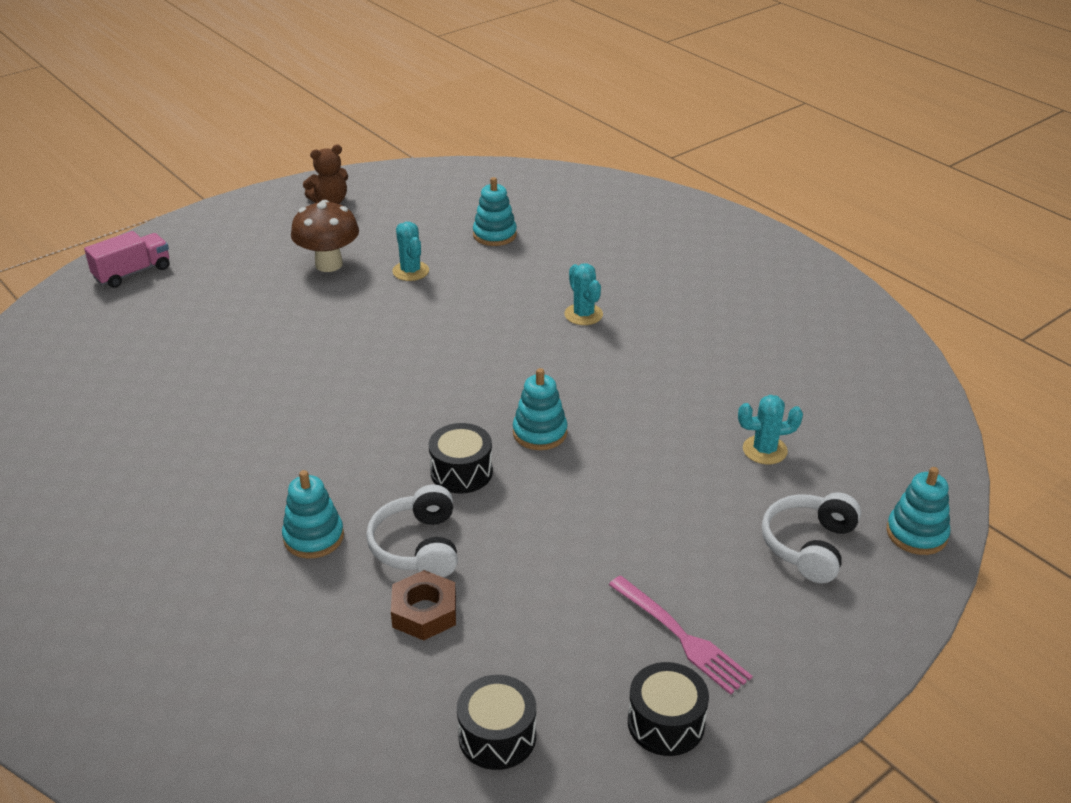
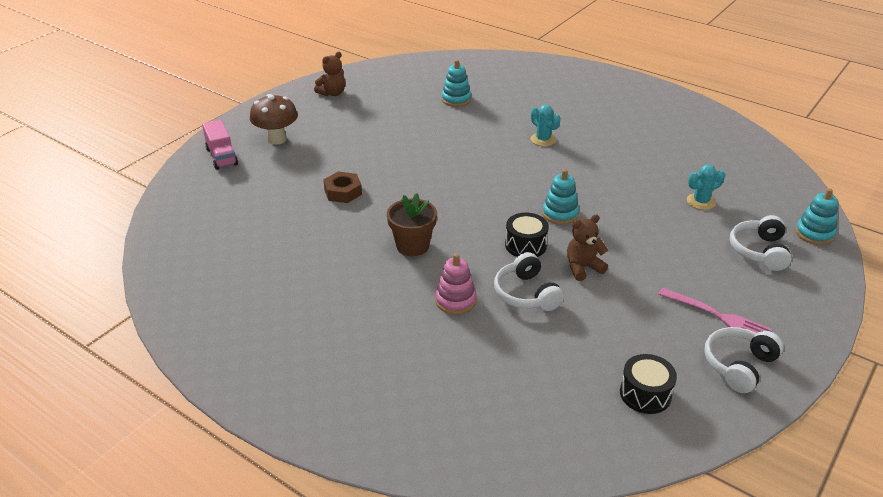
camera: 15 degrees left, 0 degrees up
pink truck [84,231,169,288] -> pink truck turned 120 degrees clockwise [202,120,238,170]
turquoise stacking toy [282,470,344,558] -> pink stacking toy [435,253,476,315]
brown mushroom [291,200,359,272] -> brown mushroom moved to [250,94,298,145]
brown nut [391,570,456,640] -> brown nut moved to [323,172,362,203]
turquoise cactus [392,222,429,281] -> none
black drum [628,662,709,756] -> white headphones [704,327,784,393]
none -> brown flower pot [387,193,437,256]
none -> brown teddy bear [567,215,608,281]

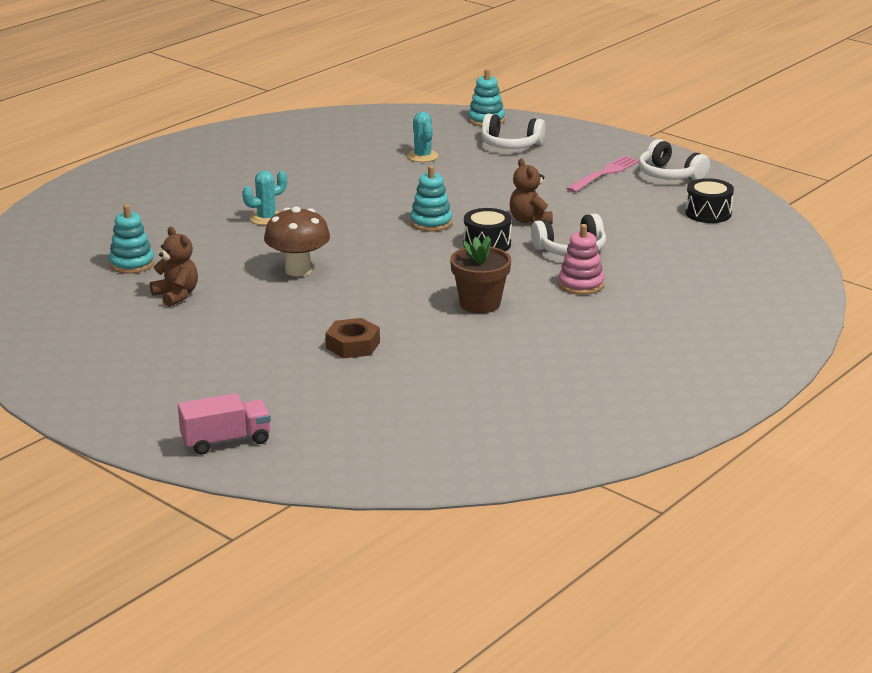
camera: 85 degrees left, 10 degrees down
brown mushroom [250,94,298,145] -> brown mushroom moved to [264,207,330,276]
brown teddy bear [314,52,345,96] -> brown teddy bear moved to [150,227,198,307]

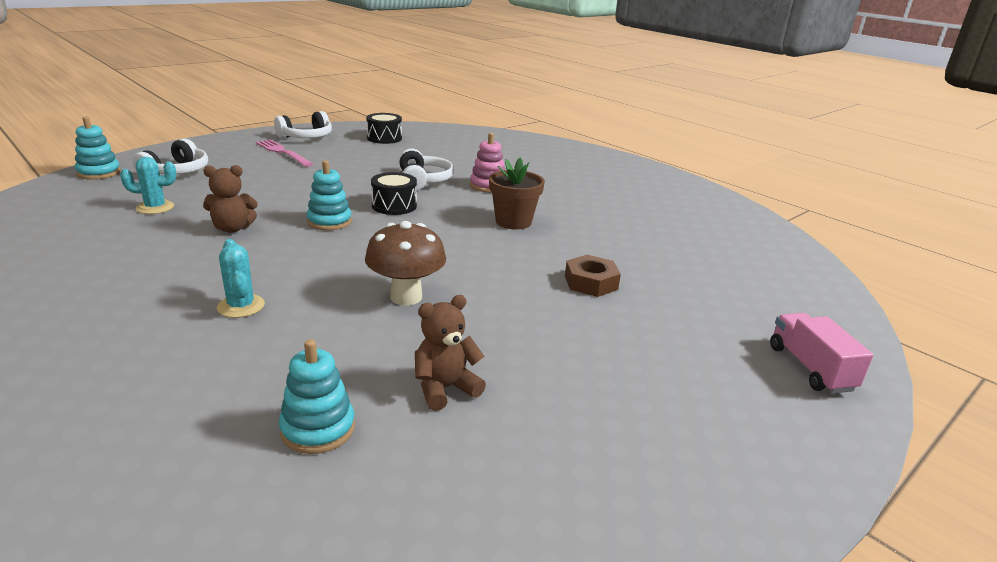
camera: 85 degrees left, 0 degrees up
brown teddy bear [510,158,553,224] -> brown teddy bear moved to [203,165,258,233]

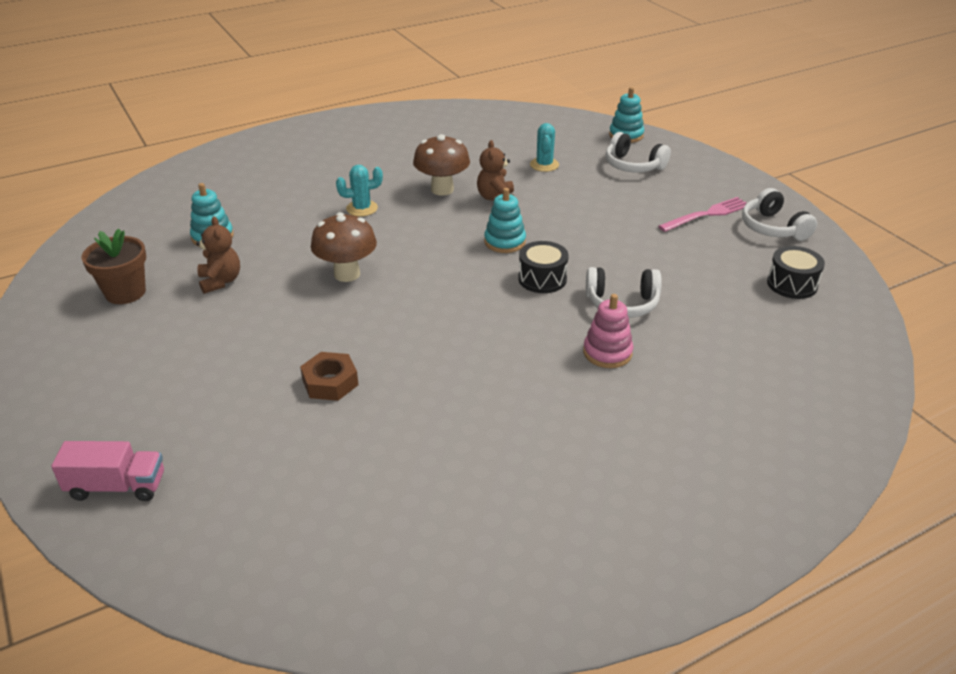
camera: 105 degrees right, 10 degrees up
brown flower pot [489,158,545,230] -> brown flower pot moved to [81,229,146,304]
none -> brown mushroom [413,134,470,196]

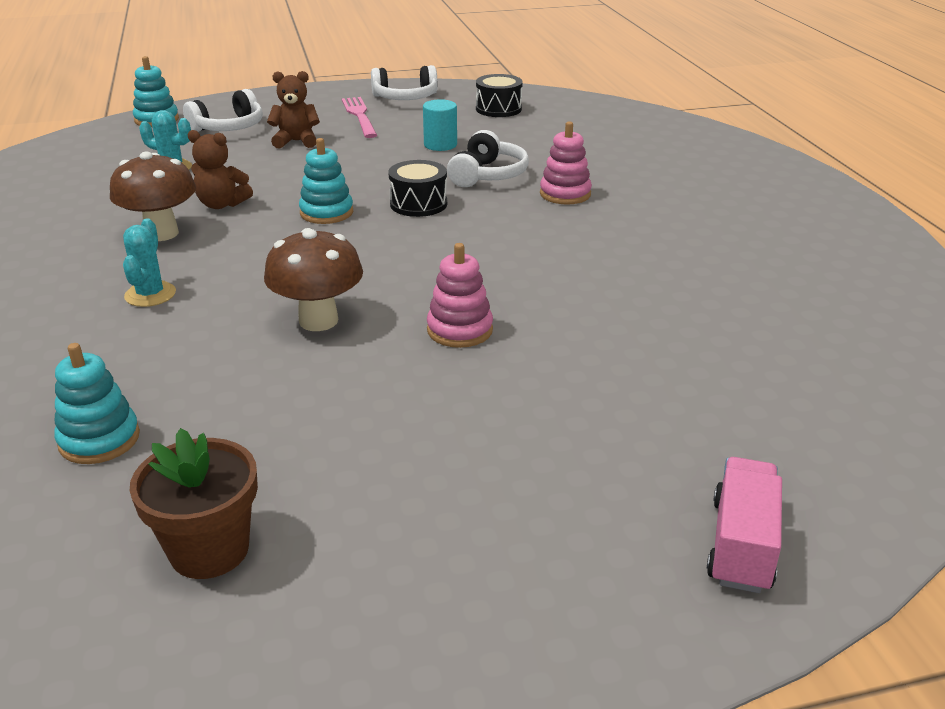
camera: 75 degrees left, 5 degrees down
brown teddy bear [196,216,240,294] -> brown teddy bear moved to [267,71,320,149]
brown nut [300,352,358,401] -> none
none -> turquoise cylinder [423,99,457,151]
none -> pink stacking toy [427,243,493,348]

